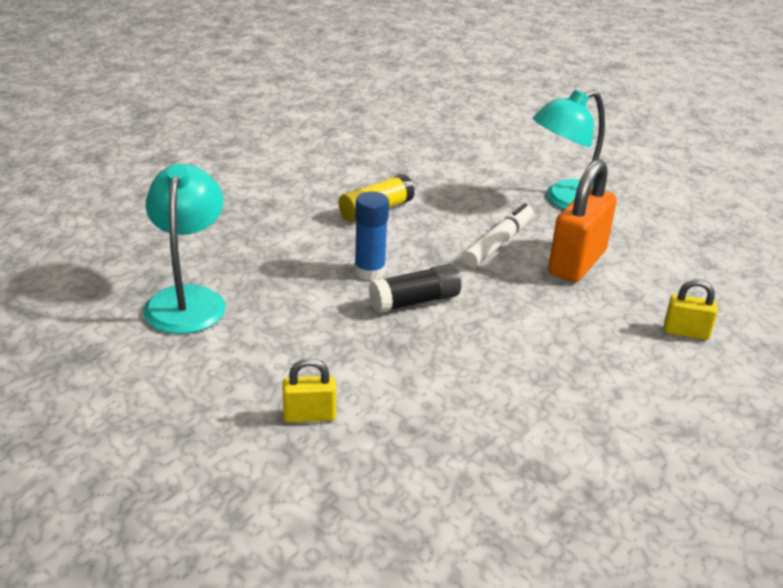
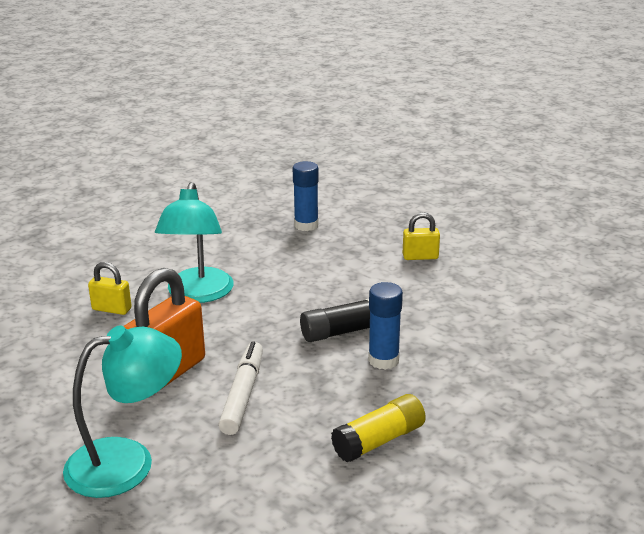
camera: 175 degrees left, 5 degrees down
turquoise lamp [143,164,225,334] -> turquoise lamp moved to [155,182,234,303]
white marker [462,203,534,268] -> white marker turned 150 degrees clockwise [218,341,263,435]
none -> blue glue stick [293,161,319,231]

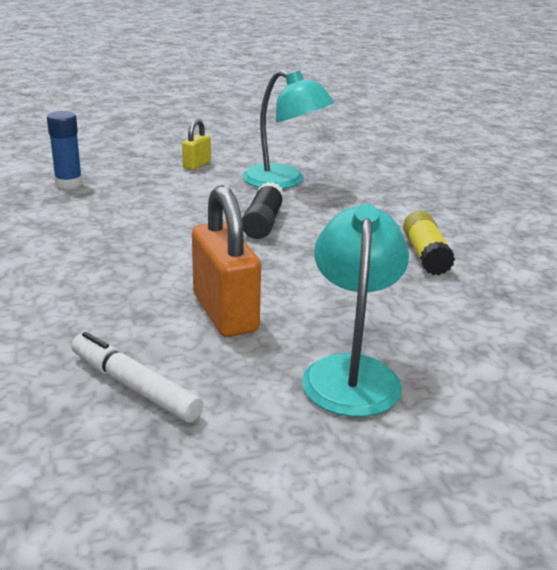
camera: 60 degrees left, 0 degrees up
yellow padlock [88,262,132,315] -> none
turquoise lamp [155,182,234,303] -> turquoise lamp moved to [242,70,334,189]
white marker [218,341,263,435] -> white marker moved to [71,332,203,422]
blue glue stick [368,282,403,370] -> none

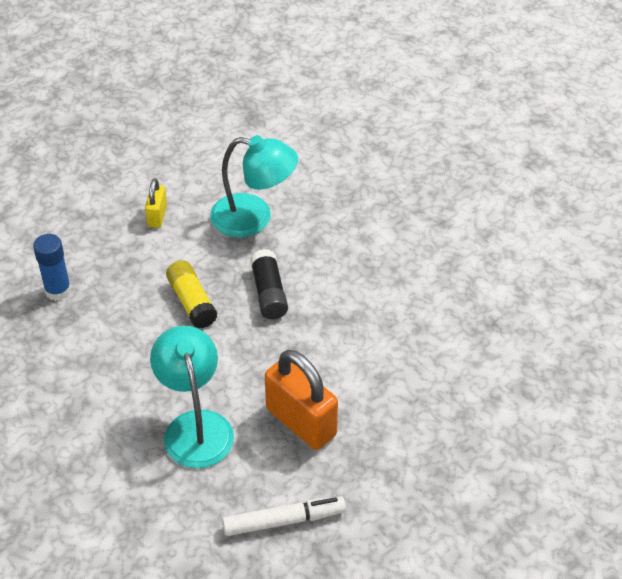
camera: 20 degrees left, 20 degrees up
white marker [71,332,203,422] -> white marker turned 150 degrees clockwise [222,496,346,536]
turquoise lamp [302,204,409,417] -> turquoise lamp moved to [150,326,234,469]
yellow glue stick [403,211,455,275] -> yellow glue stick moved to [166,260,218,328]

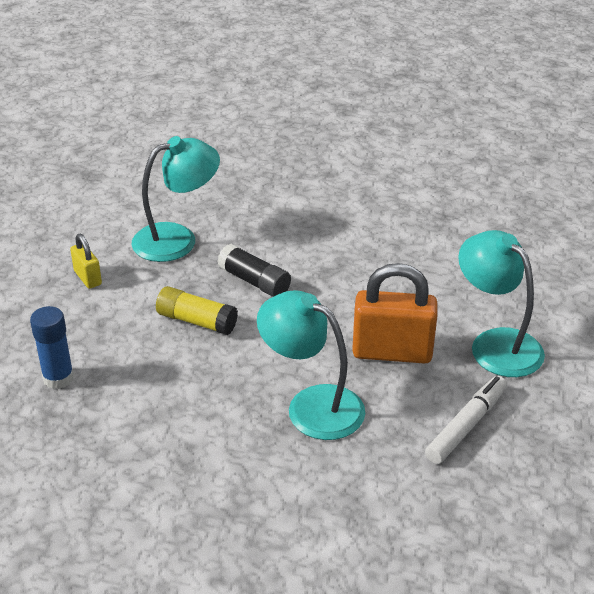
camera: 40 degrees left, 10 degrees down
none -> turquoise lamp [458,230,545,377]

